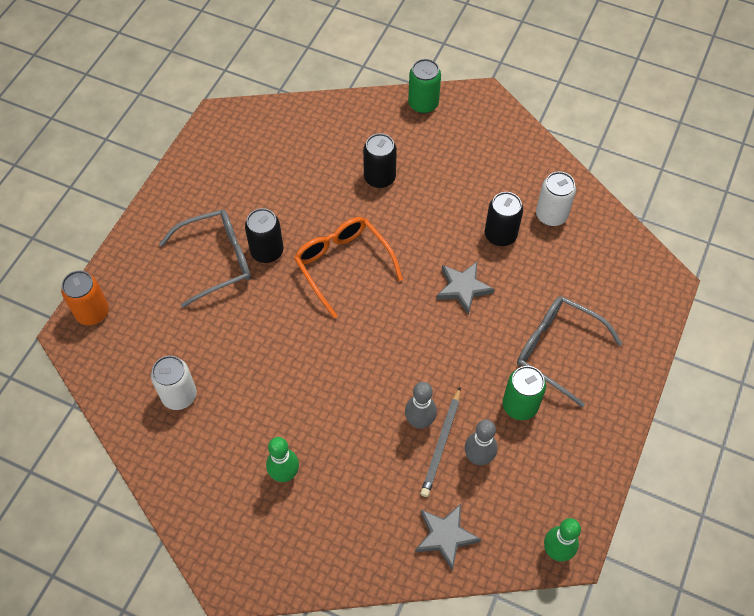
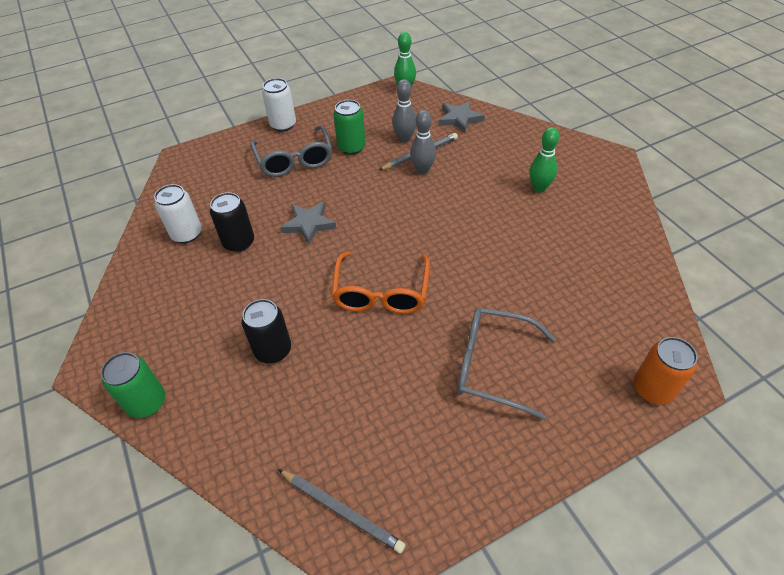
camera: 140 degrees left, 10 degrees down
white can [151,356,197,410] -> white can moved to [262,78,296,132]
black can [245,208,283,263] -> none
none -> grey pencil [278,469,406,553]

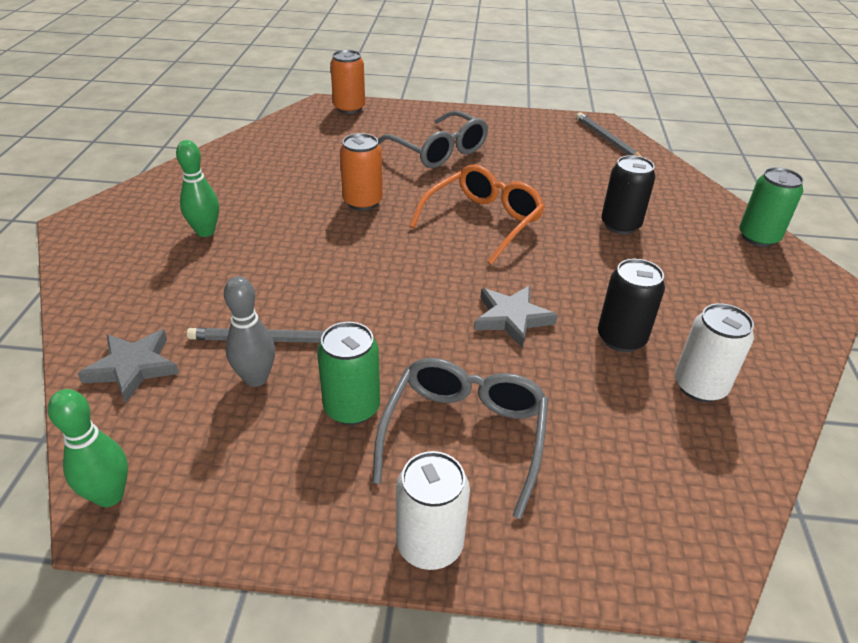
camera: 150 degrees left, 10 degrees down
grey bowling pin [410,110,436,174] -> none
none -> orange can [340,133,383,211]

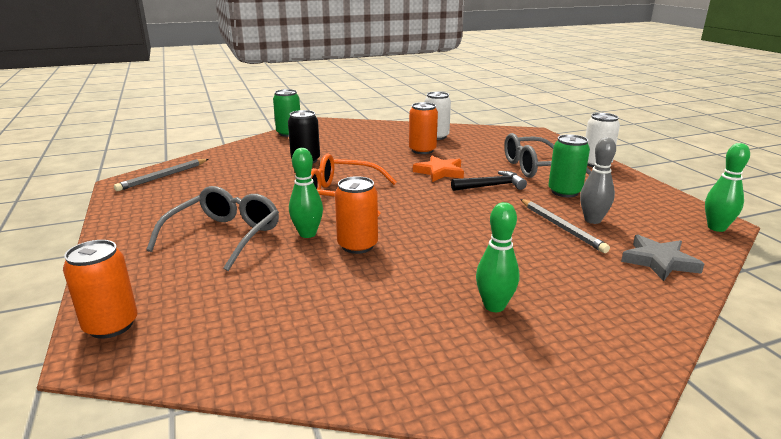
camera: 115 degrees left, 15 degrees down
grey star [474,285,558,348] -> orange star [413,156,464,182]
black can [598,259,665,352] -> orange can [409,102,438,154]
none -> green bowling pin [289,148,323,238]
none -> black hammer [451,171,527,191]

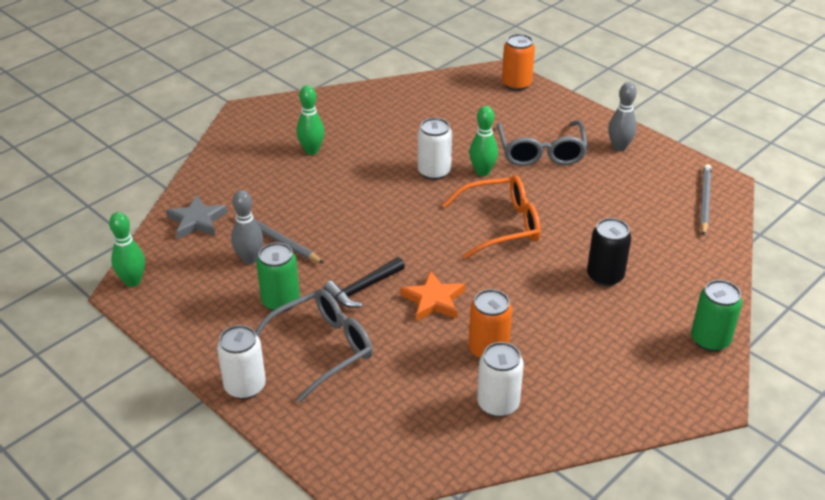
camera: 155 degrees right, 15 degrees up
orange can [335,176,378,254] -> white can [418,118,452,180]
none -> grey bowling pin [608,82,637,151]

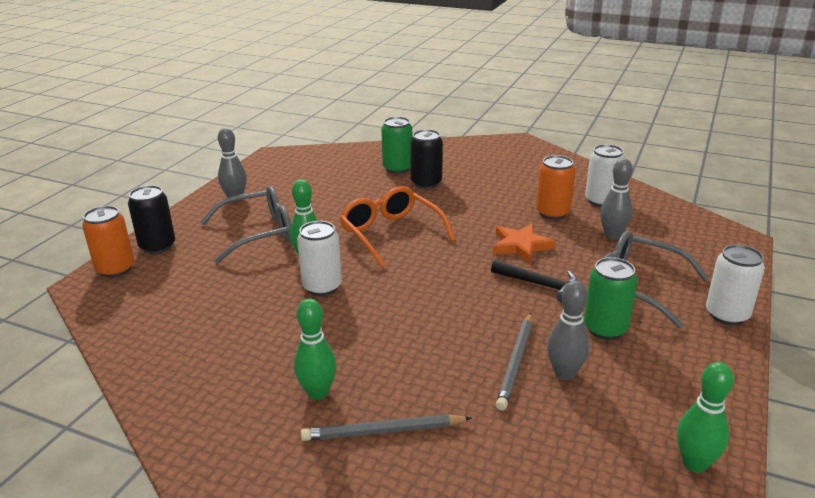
camera: 110 degrees left, 10 degrees down
grey star [166,195,228,239] -> none
green can [691,280,742,352] -> green can moved to [381,117,412,174]
grey pencil [700,164,711,236] -> grey pencil moved to [301,414,472,441]
none -> black can [128,185,175,254]
none -> grey bowling pin [600,159,633,239]

